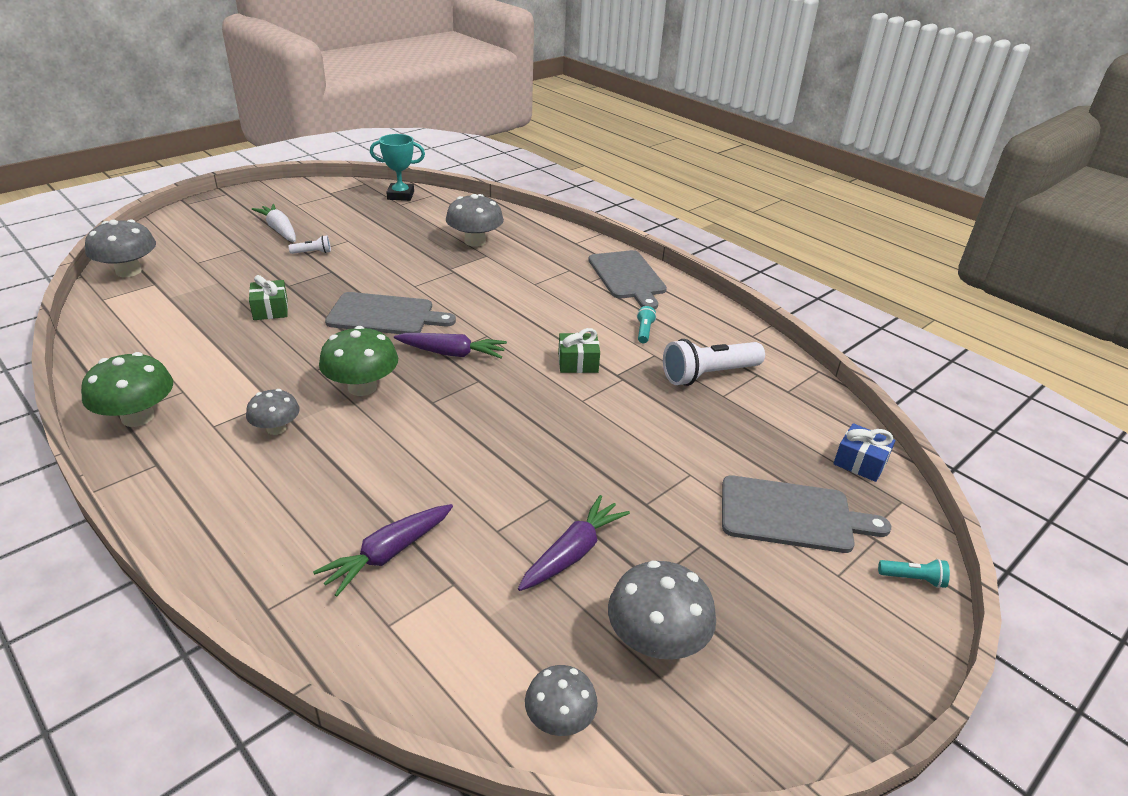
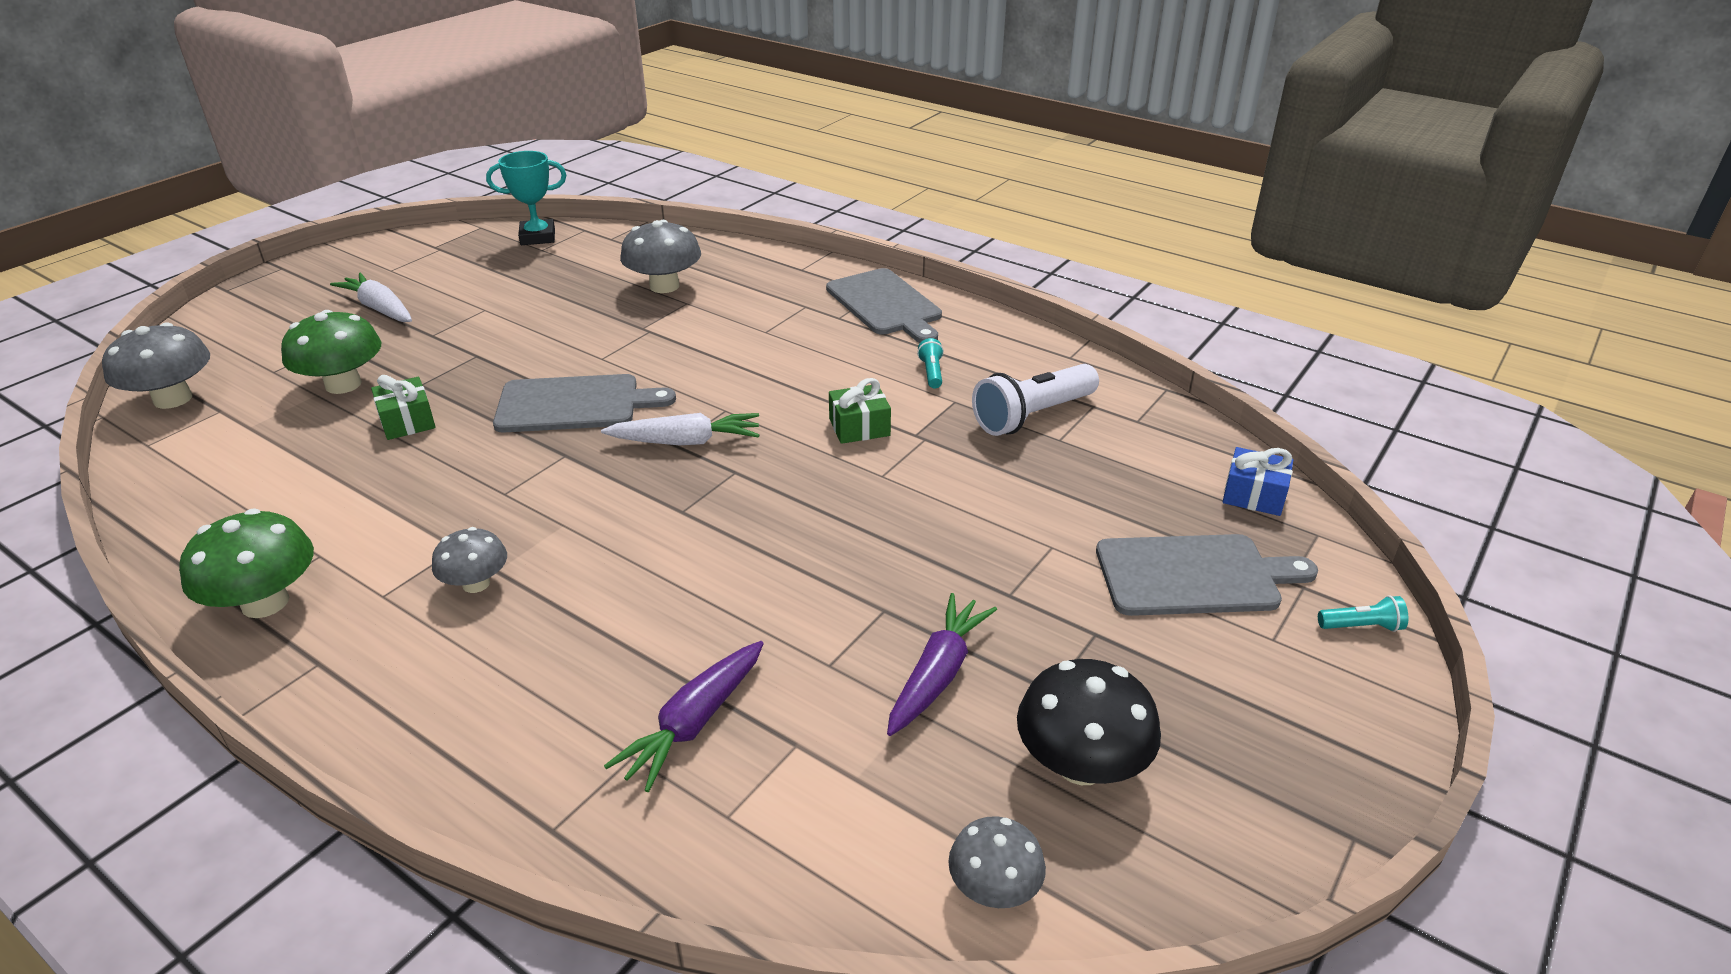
camera: 10 degrees left, 0 degrees up
white flashlight [289,235,331,254] -> none
green mushroom [319,326,398,396] -> green mushroom moved to [281,310,381,394]
purple carrot [394,333,507,359] -> white carrot [601,413,759,445]
grey mushroom [608,561,716,660] -> black mushroom [1017,659,1161,785]

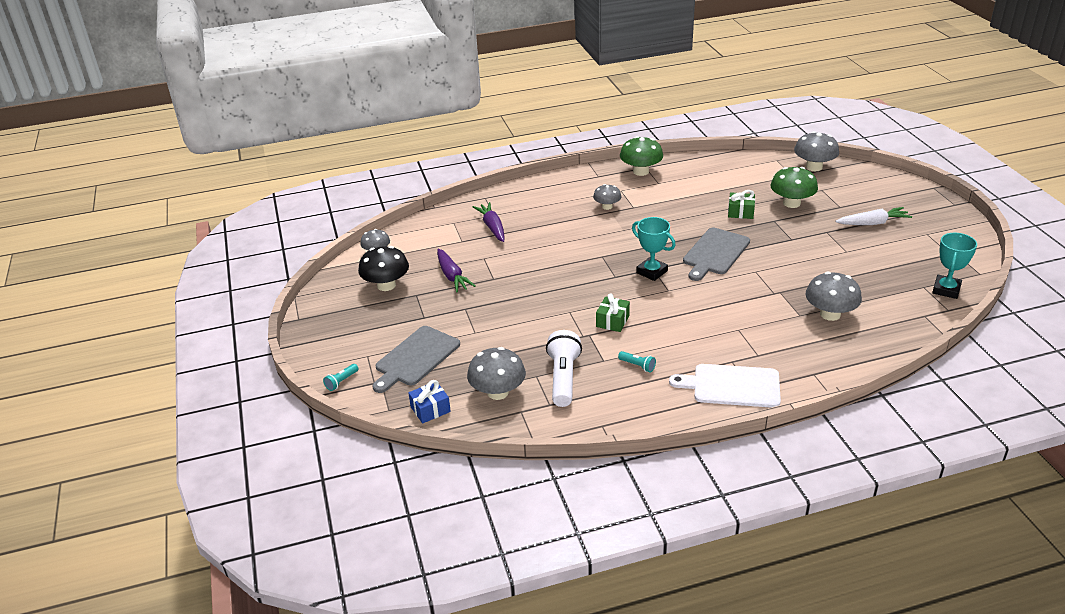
camera: 130 degrees right, 0 degrees up
white carrot [601,413,759,445] -> turquoise trophy [632,217,676,281]
grey cutting board [826,268,942,343] -> white cutting board [669,364,781,408]
none -> grey mushroom [467,347,526,400]

